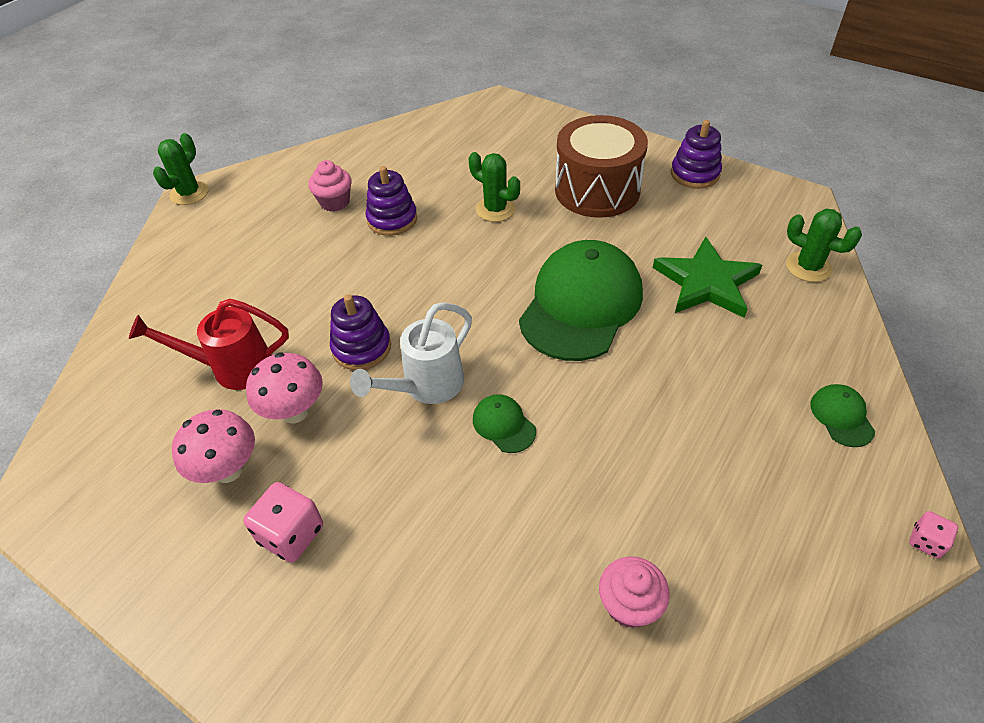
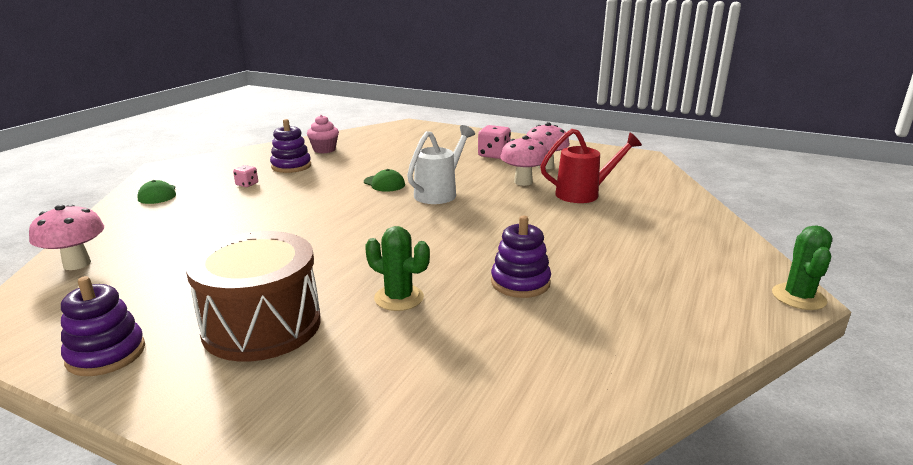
camera: 170 degrees right, 25 degrees down
pink cupcake [308,160,352,212] -> none
purple stacking toy [330,295,391,370] -> purple stacking toy moved to [270,119,311,173]
green cap [519,240,643,361] -> none
green star [653,237,762,318] -> none
green cactus [786,209,862,282] -> pink mushroom [29,204,104,270]
pink dice [909,511,958,558] -> pink dice moved to [233,165,258,187]

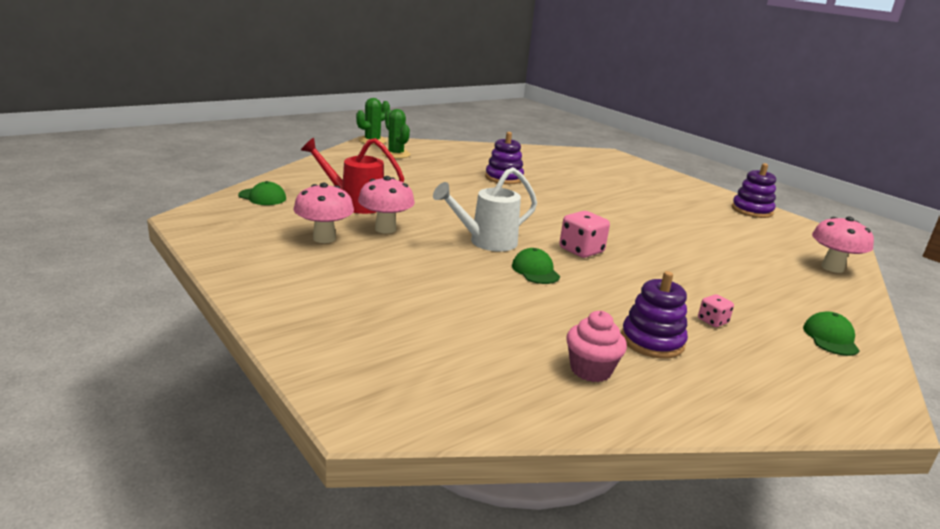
camera: 155 degrees left, 0 degrees up
brown drum [186,231,321,361] -> none
green cactus [365,226,430,311] -> green cactus moved to [381,109,410,159]
pink dice [478,125,511,159] -> pink dice moved to [560,211,610,258]
none -> green cap [238,181,286,205]

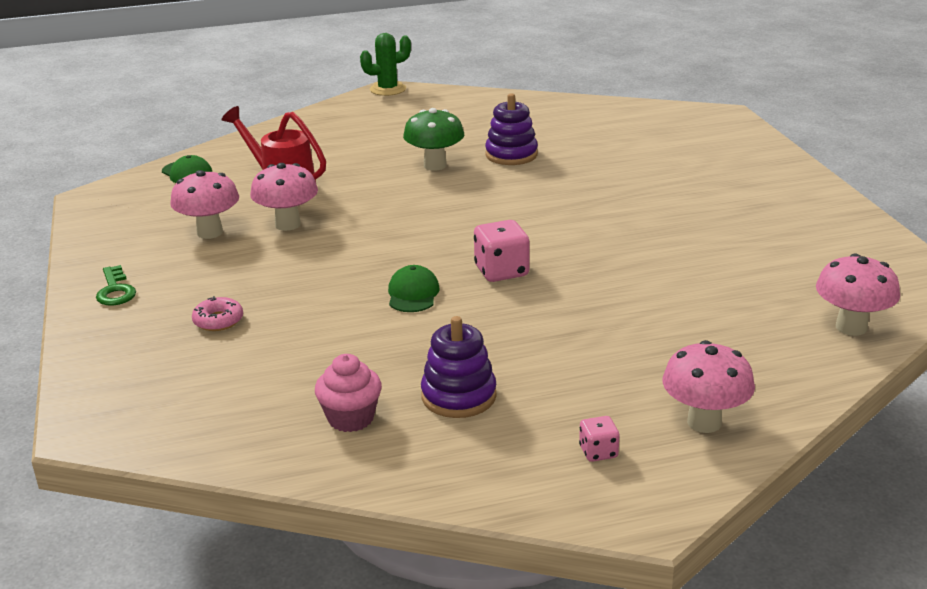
camera: 25 degrees right, 5 degrees up
green cactus [381,109,410,159] -> none
white watering can [433,167,537,252] -> none
pink dice [698,294,734,327] -> pink dice moved to [579,416,620,462]
purple stacking toy [732,163,776,218] -> none
green cap [803,311,860,356] -> pink mushroom [662,340,755,433]
none -> green key [96,265,136,306]
none -> pink donut [192,296,243,331]
none -> green mushroom [403,108,464,171]

